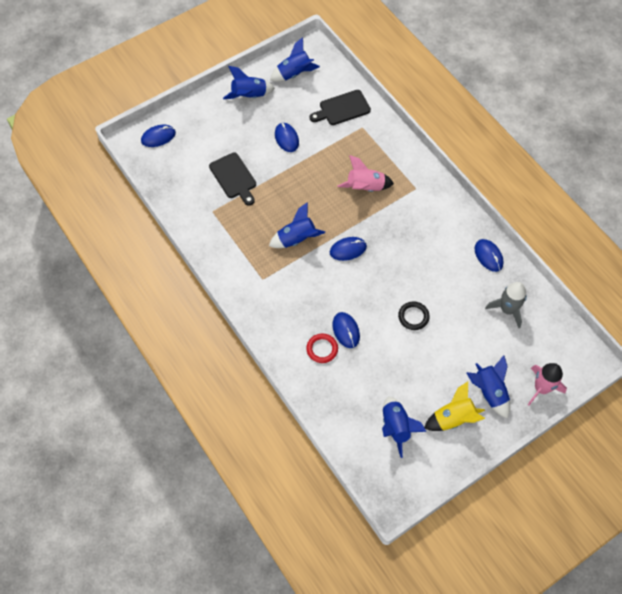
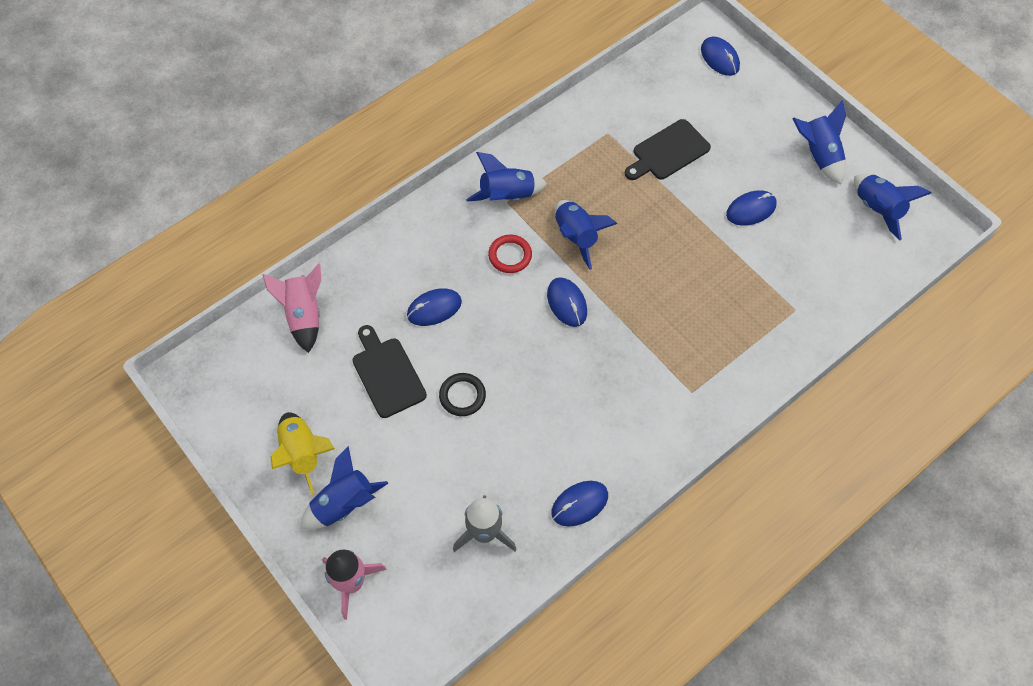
camera: 85 degrees right, 0 degrees up
red ring [306,333,338,363] -> red ring moved to [488,235,532,273]
black cutting board [309,90,371,125] -> black cutting board moved to [352,325,427,418]
pink rocket [337,155,394,192] -> pink rocket moved to [262,264,321,353]
blue rocket [382,396,427,458] -> blue rocket moved to [466,152,547,202]

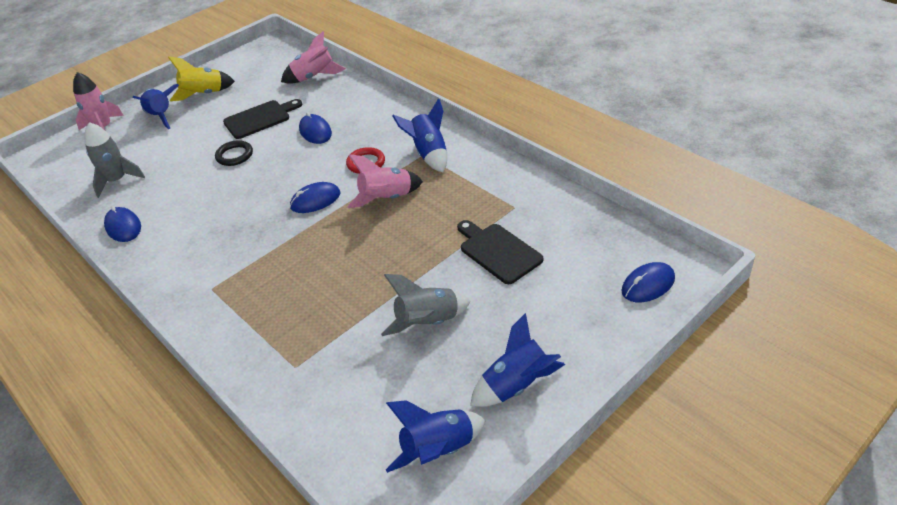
camera: 90 degrees right, 20 degrees down
blue rocket [555,200,617,270] -> pink rocket [347,154,423,208]
blue mouse [726,190,777,226] -> grey rocket [381,274,471,336]

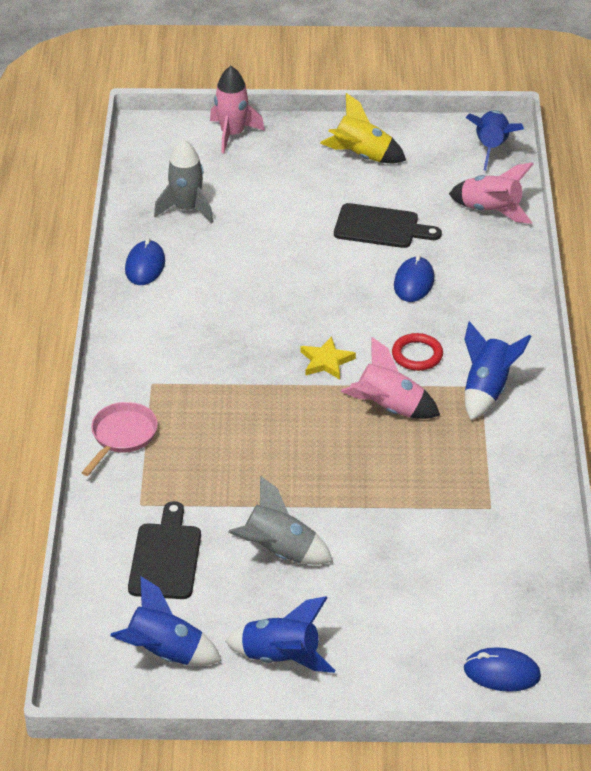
camera: 40 degrees right, 0 degrees up
blue rocket [133,84,179,129] -> blue rocket moved to [465,110,524,171]
black ring [215,140,253,166] -> none
blue mouse [290,182,341,213] -> yellow star [301,336,356,380]
black cutting board [457,220,543,284] -> black cutting board moved to [128,501,201,599]
none -> pink pan [81,402,158,476]

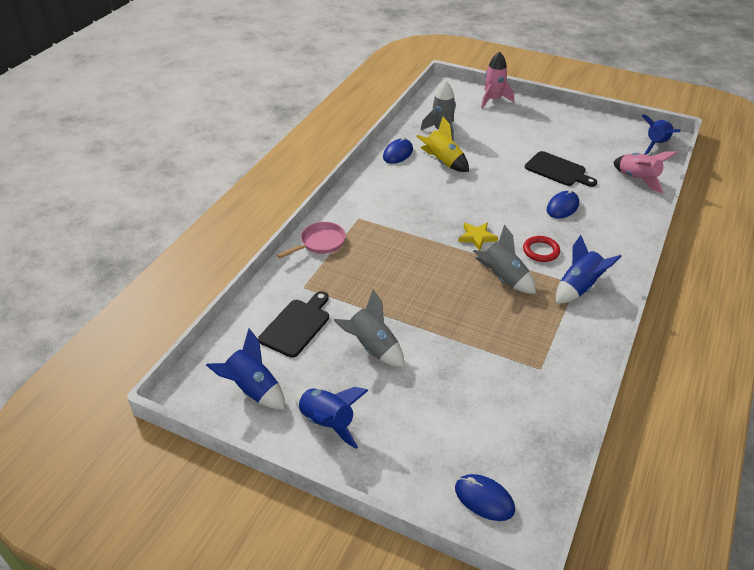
camera: 25 degrees right, 0 degrees up
yellow rocket [320,93,406,163] -> yellow rocket moved to [416,117,469,172]
pink rocket [341,337,440,419] -> grey rocket [473,224,536,294]

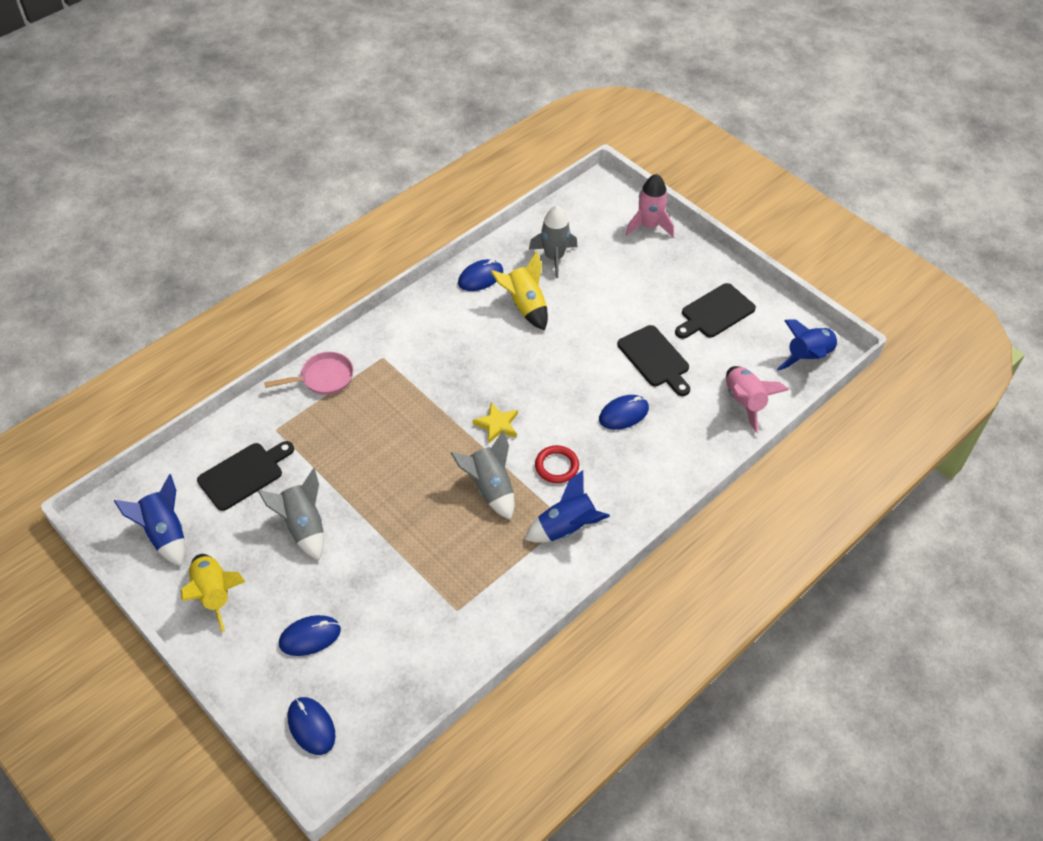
camera: 20 degrees right, 10 degrees up
blue rocket [295,387,369,449] -> yellow rocket [181,554,246,632]
none -> blue mouse [279,615,341,656]
none -> black cutting board [675,283,756,339]

